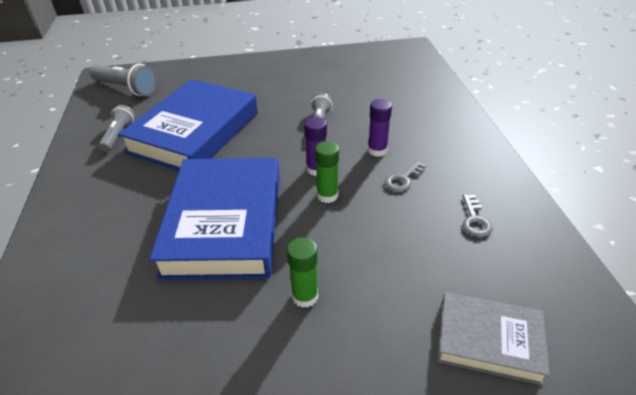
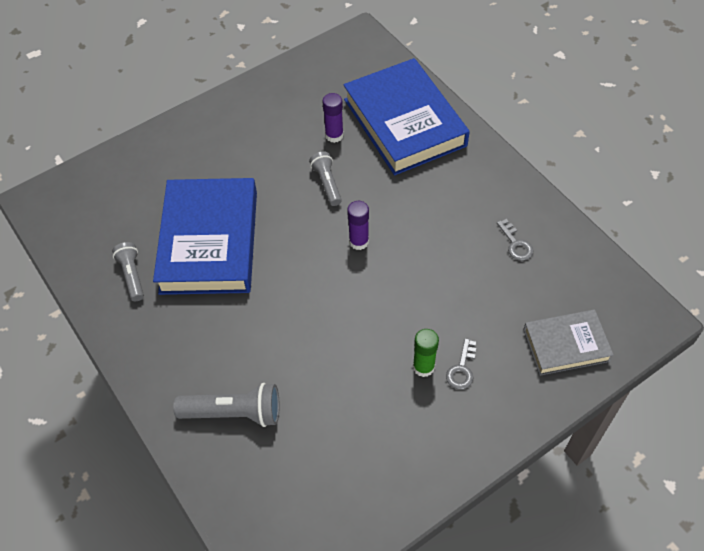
camera: 25 degrees left, 15 degrees up
grey flashlight [89,64,157,96] -> grey flashlight moved to [173,383,280,427]
blue book [149,158,280,280] -> blue book moved to [344,58,470,175]
green glue stick [315,141,339,203] -> none
purple glue stick [368,99,392,157] -> purple glue stick moved to [322,93,344,143]
grey key [385,161,427,192] -> grey key moved to [446,338,476,389]

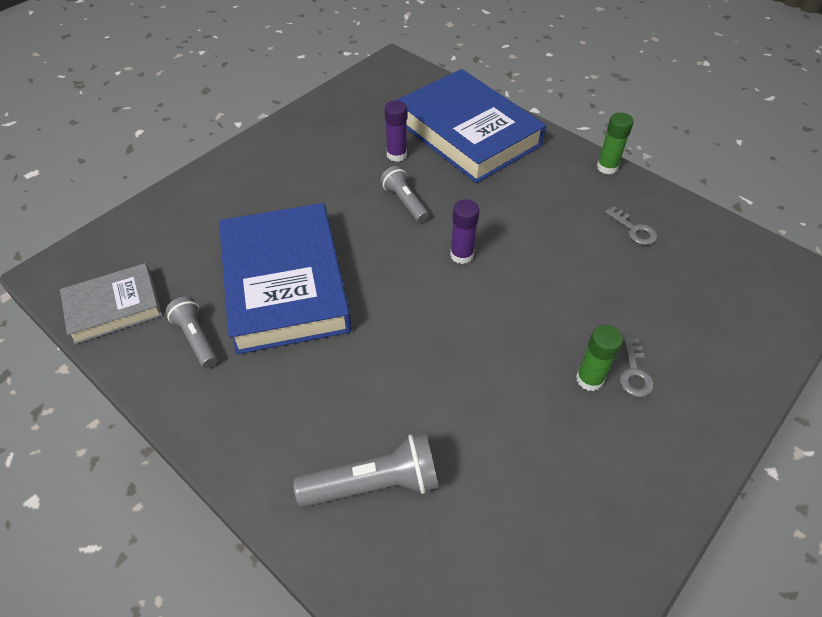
camera: 15 degrees left, 5 degrees down
grey book [523,310,614,376] -> grey book moved to [60,263,162,345]
none -> green glue stick [597,113,634,174]

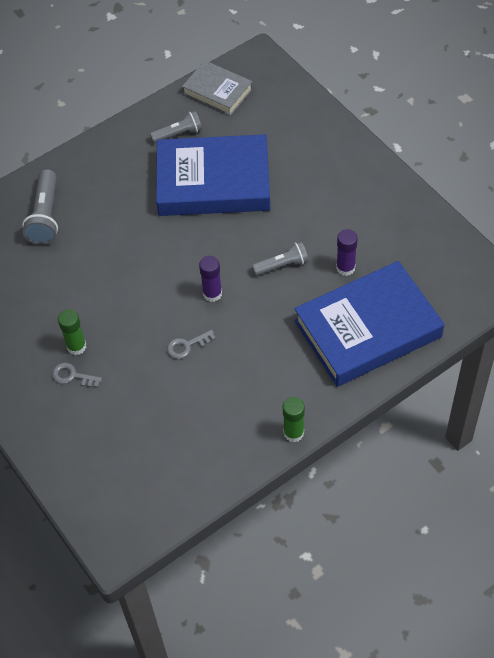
camera: 105 degrees right, 5 degrees up
grey book [60,263,162,345] -> grey book turned 45 degrees counterclockwise [182,60,253,116]
grey key [605,206,657,245] -> grey key moved to [167,330,216,359]

